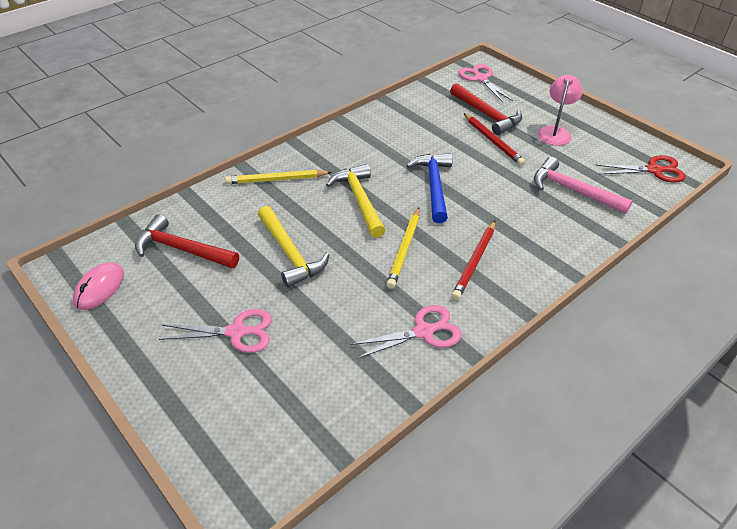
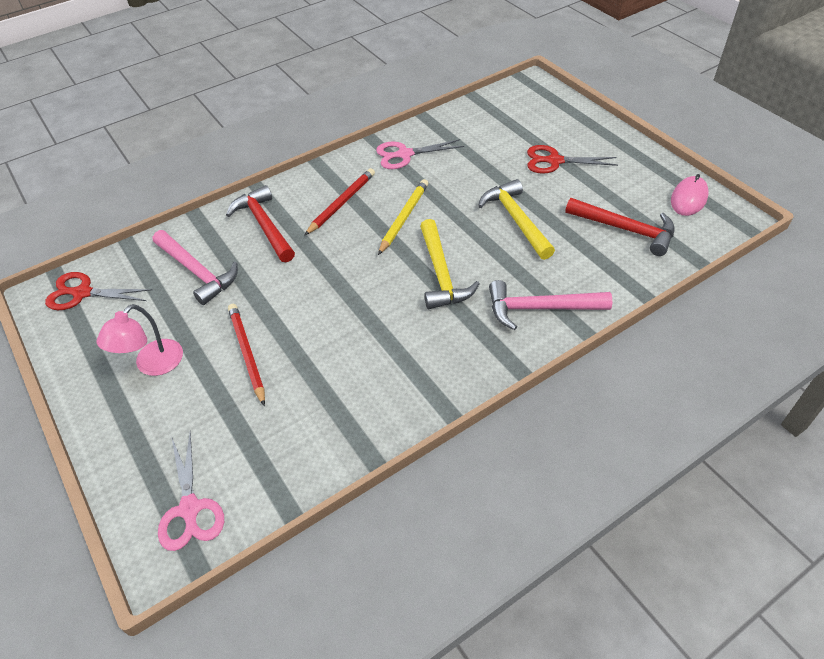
camera: 170 degrees left, 5 degrees up
pink scissors [159,309,272,353] -> red scissors [527,145,618,174]
yellow pencil [225,170,332,184] -> pink hammer [489,280,612,330]
blue hammer [406,153,453,223] -> none
red hammer [450,83,522,135] -> red hammer moved to [226,185,295,262]

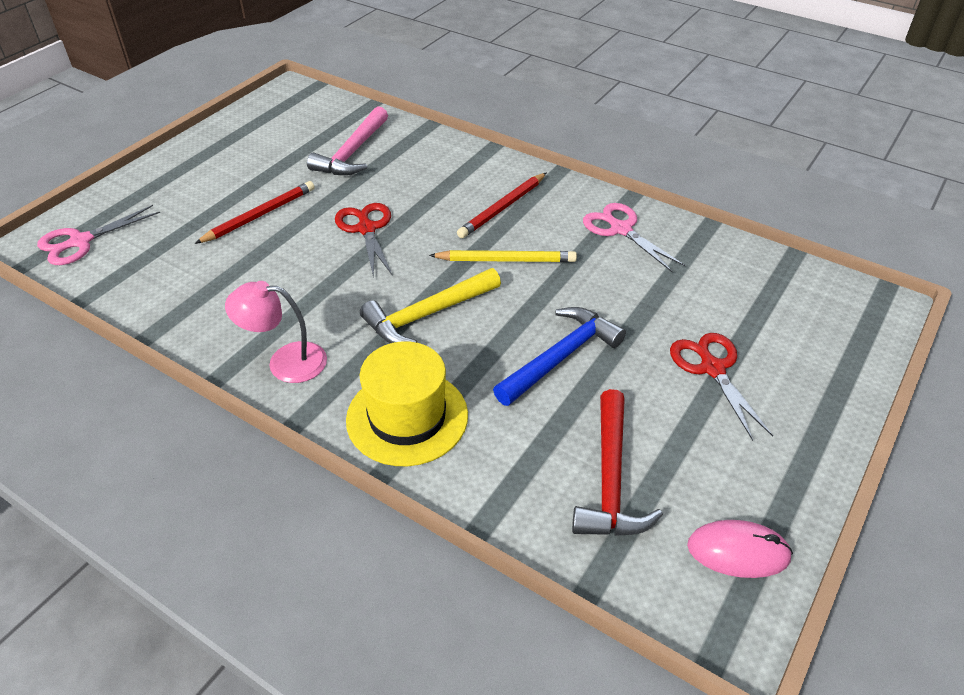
camera: 65 degrees right, 5 degrees down
red scissors [45,272,152,310] -> red scissors moved to [335,203,393,278]
pink lamp [97,304,183,376] -> pink lamp moved to [225,281,327,383]
red hammer [226,185,295,262] -> none
red pencil [304,168,375,236] -> red pencil turned 120 degrees clockwise [457,173,546,238]
yellow hammer [478,179,555,260] -> blue hammer [493,307,626,406]
pink hammer [489,280,612,330] -> yellow hat [346,341,468,466]

